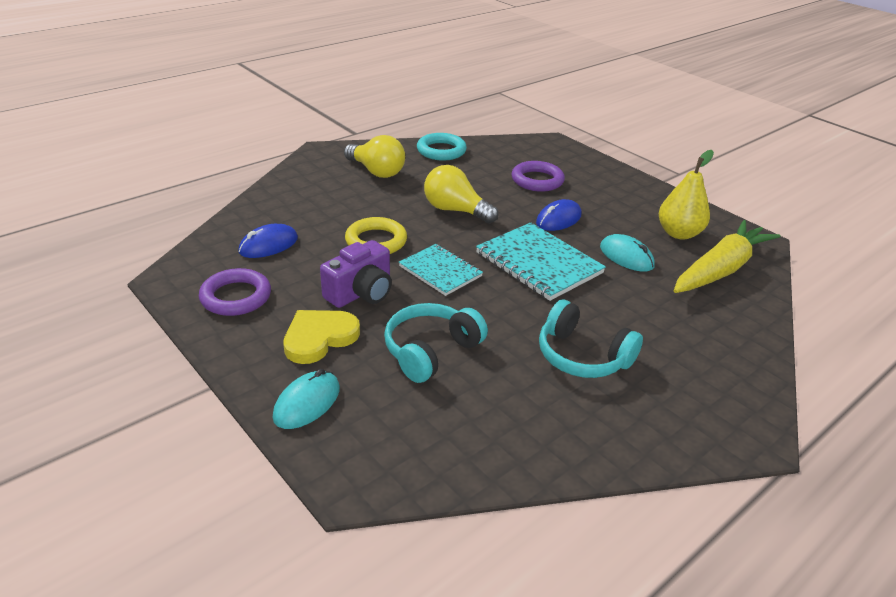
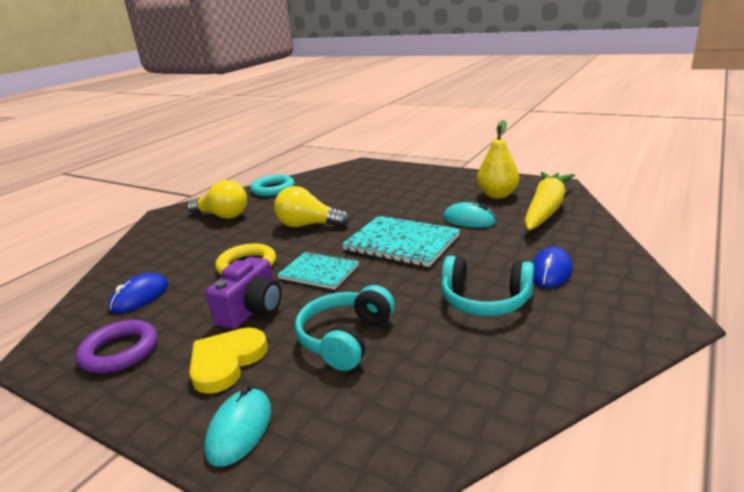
camera: 15 degrees left, 10 degrees down
purple ring [511,161,565,192] -> none
blue mouse [536,199,581,231] -> blue mouse moved to [532,247,572,288]

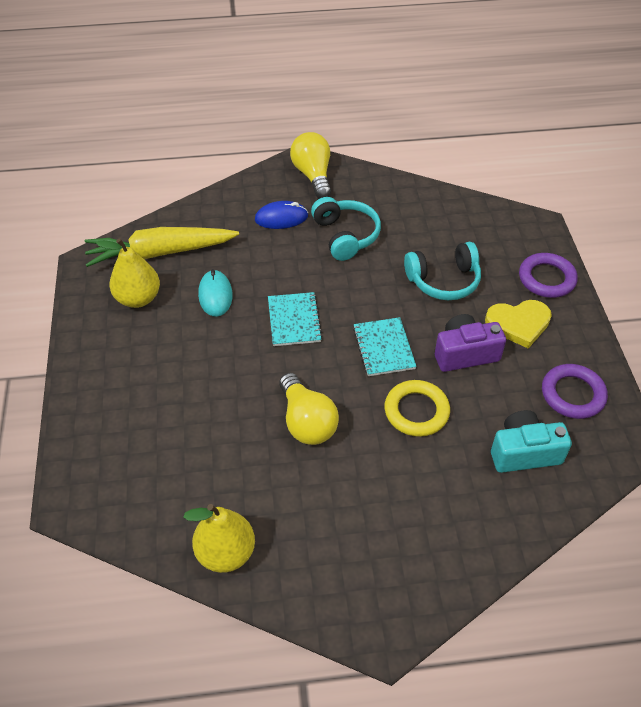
camera: 130 degrees left, 25 degrees up
blue mouse [109,273,168,314] -> turquoise camera [491,410,572,473]
yellow light bulb [187,180,247,219] -> yellow light bulb moved to [290,132,331,198]
turquoise mouse [204,386,271,467] -> purple ring [519,253,578,298]
turquoise ring [250,175,295,196] -> yellow pear [183,504,255,573]
turquoise notebook [342,216,460,267] -> turquoise notebook [268,292,323,346], size x0.64

